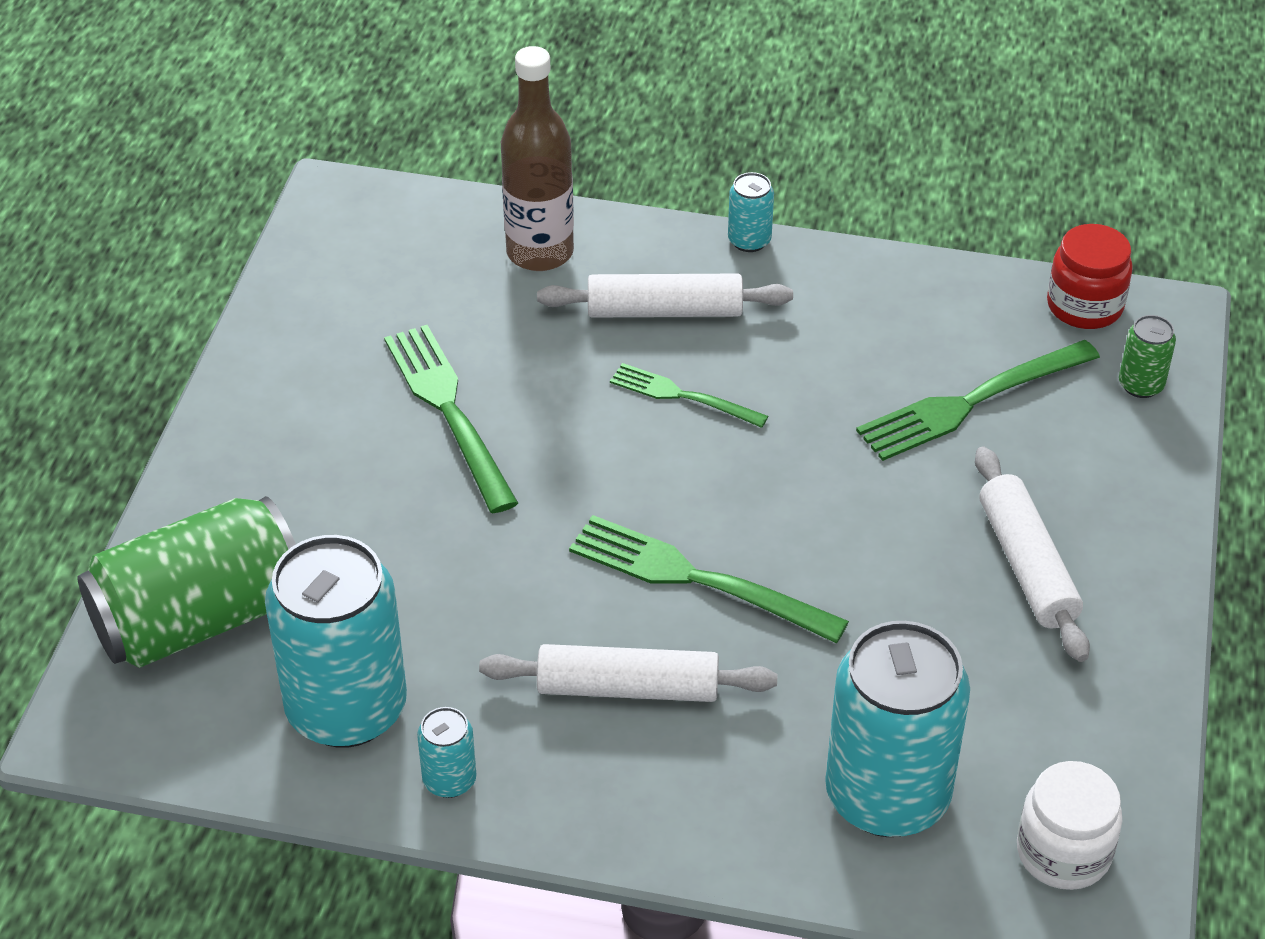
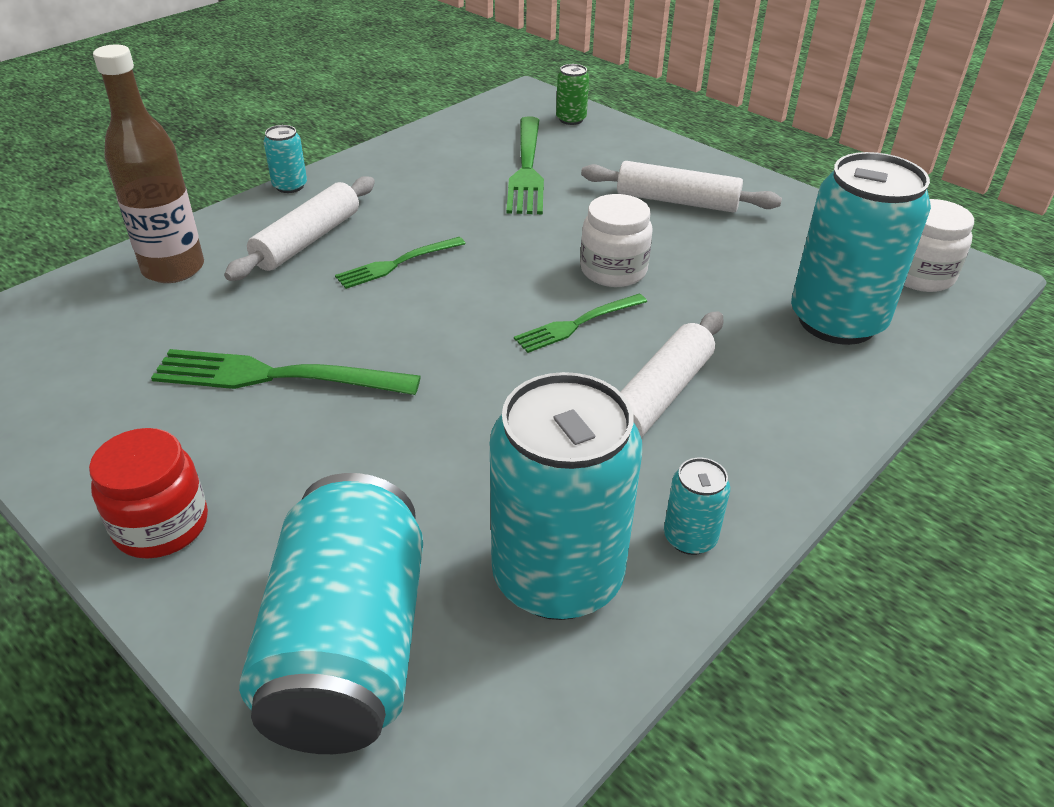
camera: 60 degrees left, 5 degrees down
green can [78,496,296,668] -> turquoise can [239,473,423,754]
green fork [569,515,849,643] -> green fork [514,294,647,353], size x0.61
red jar [1047,224,1133,329] -> red jar moved to [89,428,208,559]
none -> white jar [580,194,653,287]

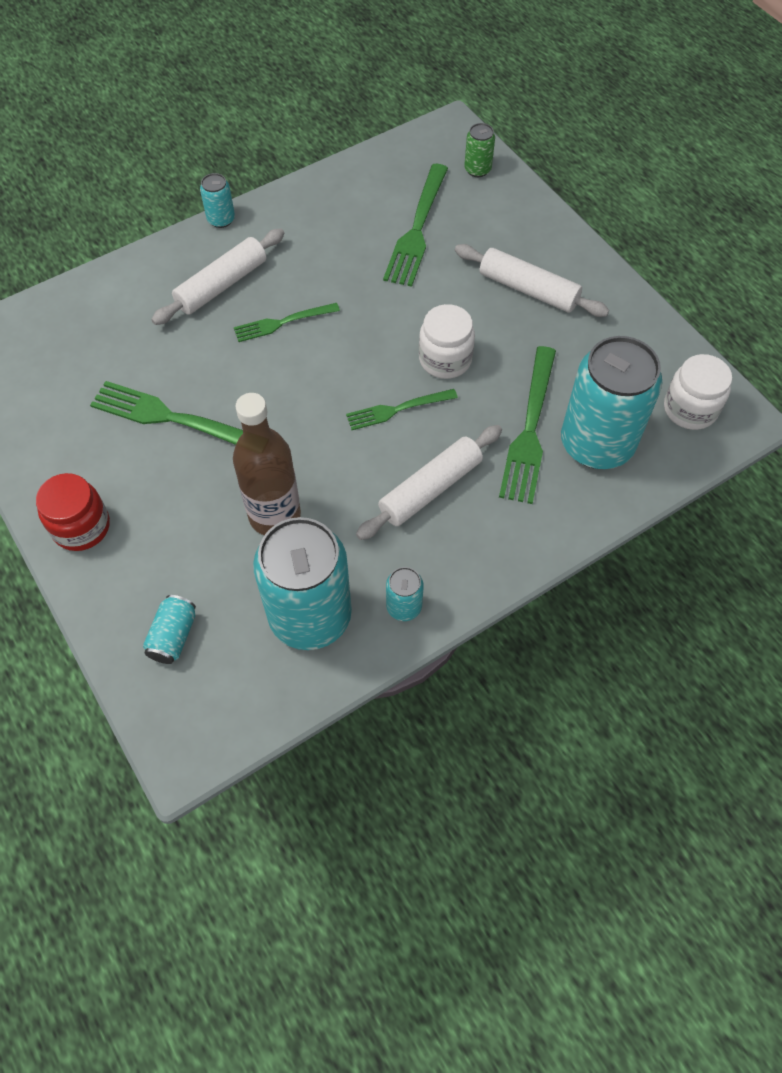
camera: 15 degrees right, 20 degrees up
brown bottle [93,44,204,283] -> brown bottle moved to [233,393,301,535]
turquoise can [239,473,423,754] -> turquoise can [143,595,196,664], size x0.43
none -> green fork [499,346,556,504]

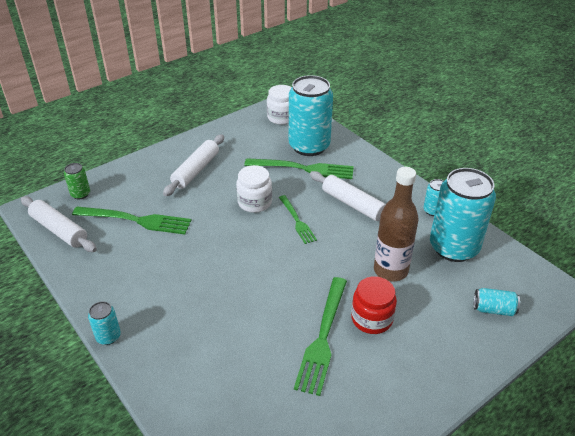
camera: 95 degrees left, 20 degrees down
red jar [36,473,110,551] -> red jar moved to [351,276,397,334]
white rolling pin [151,228,285,325] -> white rolling pin moved to [21,196,97,252]
green fork [234,303,340,342] -> none

